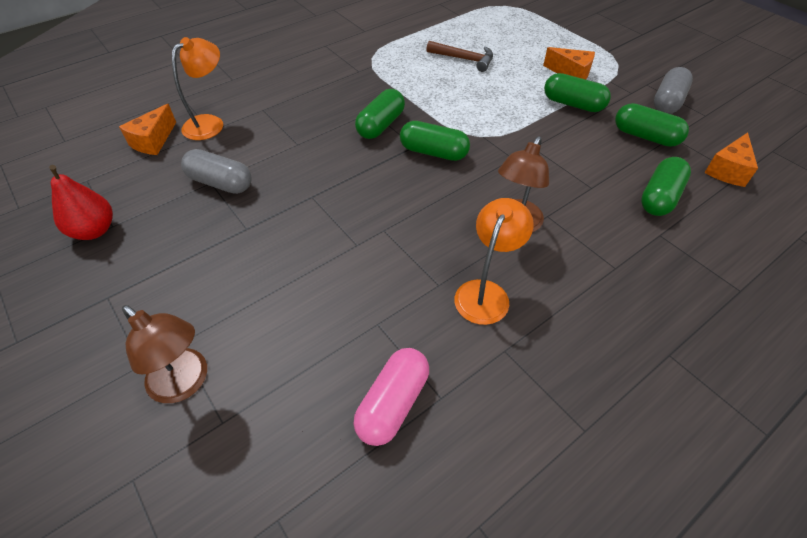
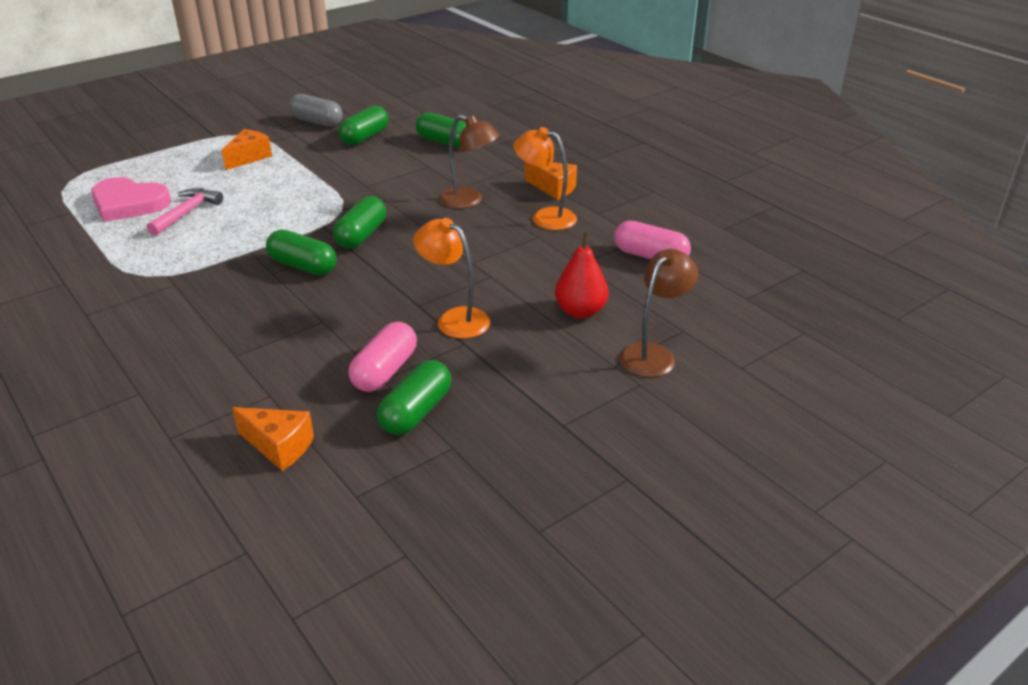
camera: 90 degrees left, 15 degrees down
red pear [49,165,113,240] -> red pear moved to [555,232,608,319]
orange lamp [172,37,223,140] -> orange lamp moved to [413,218,490,338]
grey capsule [181,149,252,194] -> pink capsule [348,322,417,392]
brown hammer [426,41,493,72] -> pink hammer [147,188,223,236]
green capsule [544,73,611,112] -> green capsule moved to [377,360,451,435]
orange cheese [704,132,758,187] -> orange cheese moved to [525,162,577,200]
none -> pink heart [91,177,171,222]

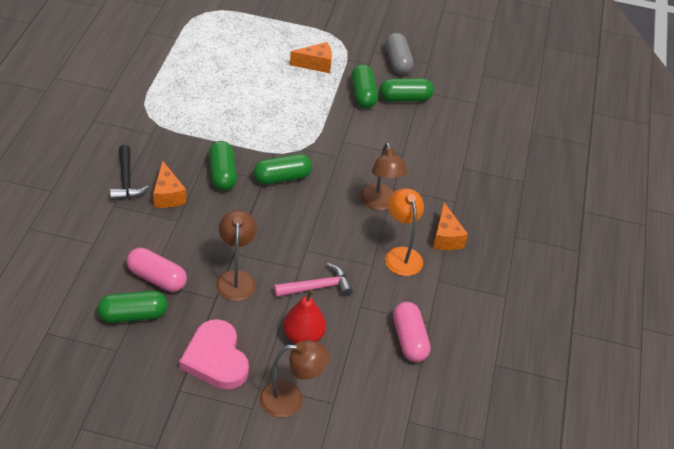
camera: 45 degrees right, 10 degrees up
pink heart [91,177,171,222] -> pink heart moved to [179,319,249,389]
pink hammer [147,188,223,236] -> pink hammer moved to [274,263,353,297]
orange cheese [232,407,314,471] -> orange cheese moved to [153,161,186,208]
pink capsule [348,322,417,392] -> pink capsule turned 45 degrees clockwise [127,248,187,292]
orange lamp [413,218,490,338] -> brown lamp [216,210,257,301]
green capsule [416,112,466,148] -> green capsule moved to [351,64,378,108]
none -> black hammer [110,145,149,200]

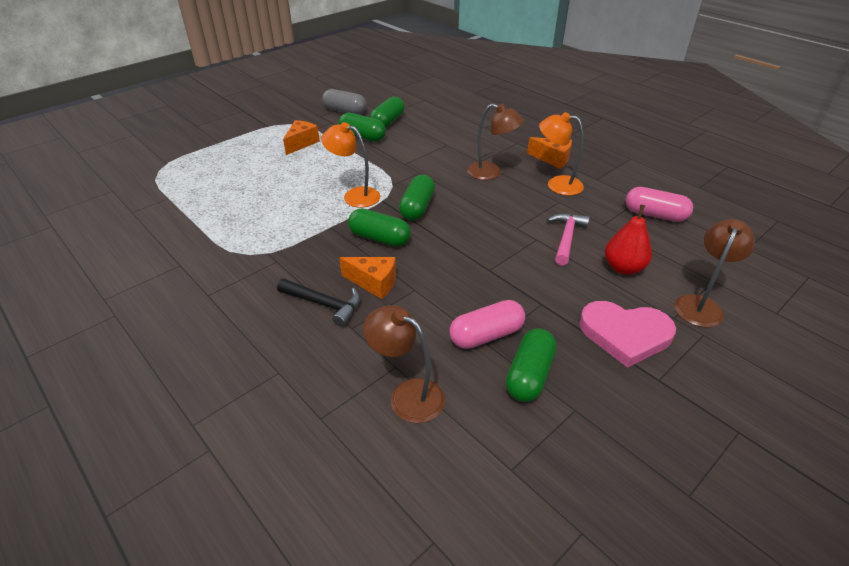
camera: 50 degrees left, 5 degrees down
brown lamp [216,210,257,301] -> brown lamp moved to [363,305,445,423]
none -> orange lamp [321,122,380,208]

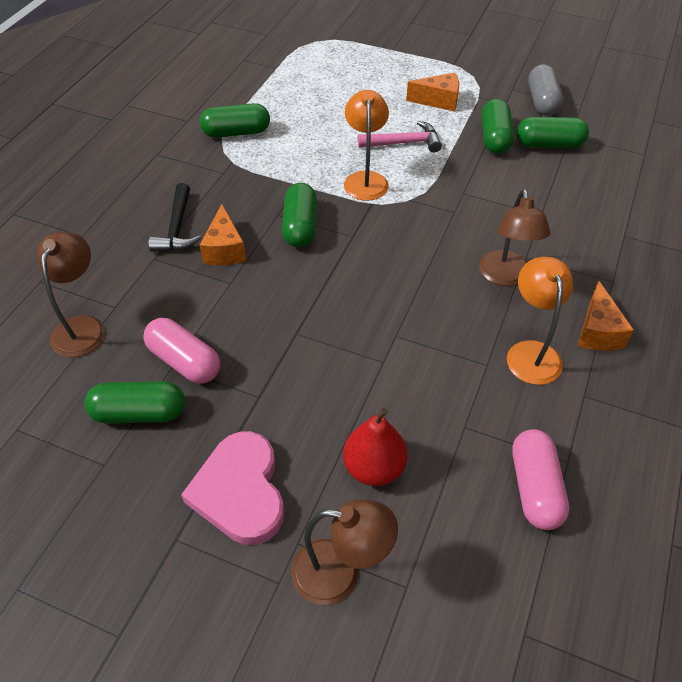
camera: 65 degrees right, 10 degrees up
green capsule [399,175,435,220] -> green capsule moved to [200,103,270,138]
pink hammer [547,213,590,266] -> pink hammer moved to [358,121,442,152]

